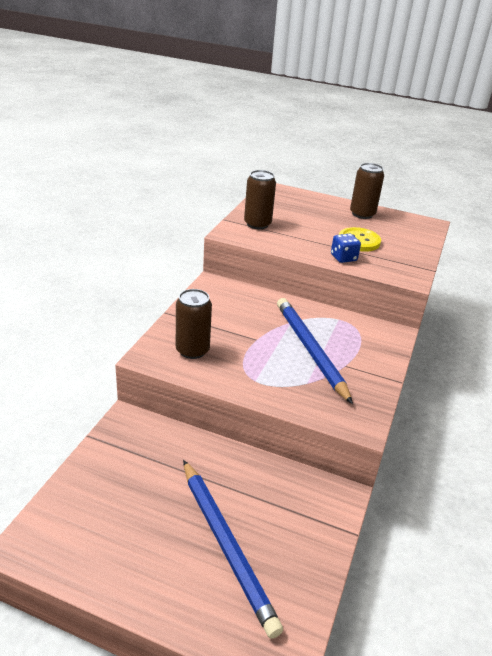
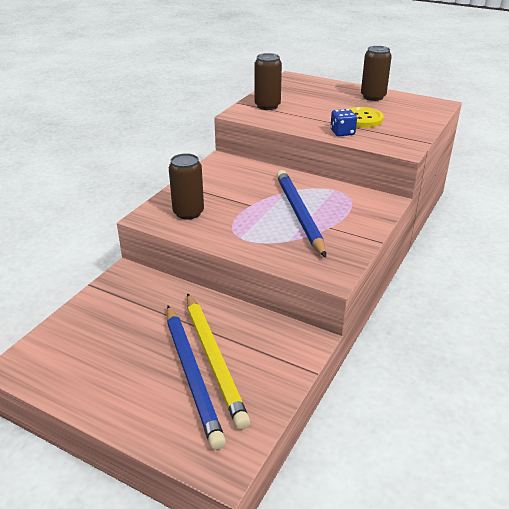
camera: 10 degrees right, 0 degrees up
none -> yellow pencil [187,293,250,430]

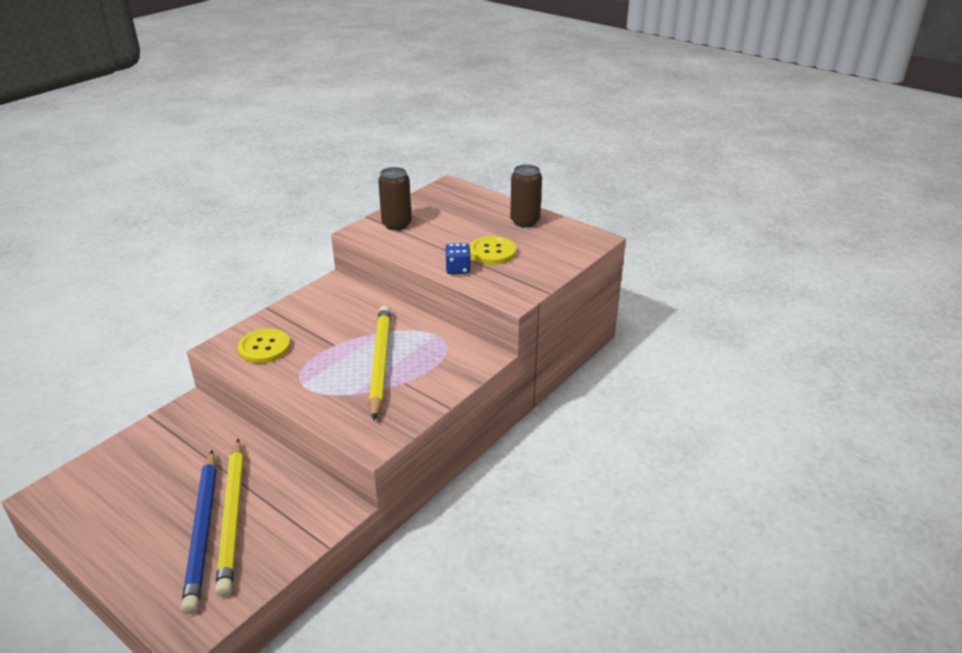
camera: 10 degrees right, 0 degrees up
brown can [169,153,204,220] -> yellow button [238,328,290,363]
blue pencil [276,170,326,258] -> yellow pencil [369,305,391,420]

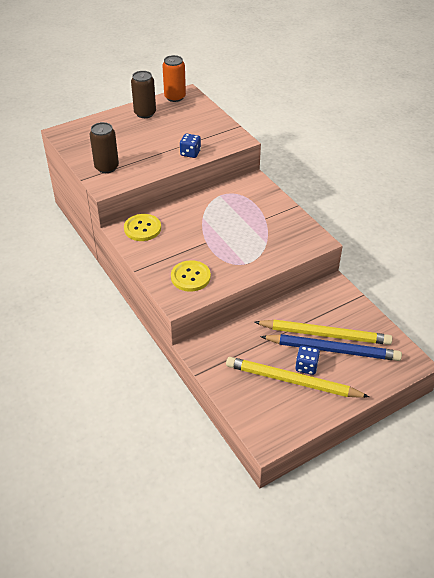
camera: 70 degrees left, 10 degrees up
yellow pencil [369,305,391,420] -> yellow pencil moved to [226,357,369,398]
yellow button [470,236,516,264] -> yellow button moved to [124,214,161,241]
none -> orange can [162,55,186,102]
none -> blue dice [295,345,320,375]

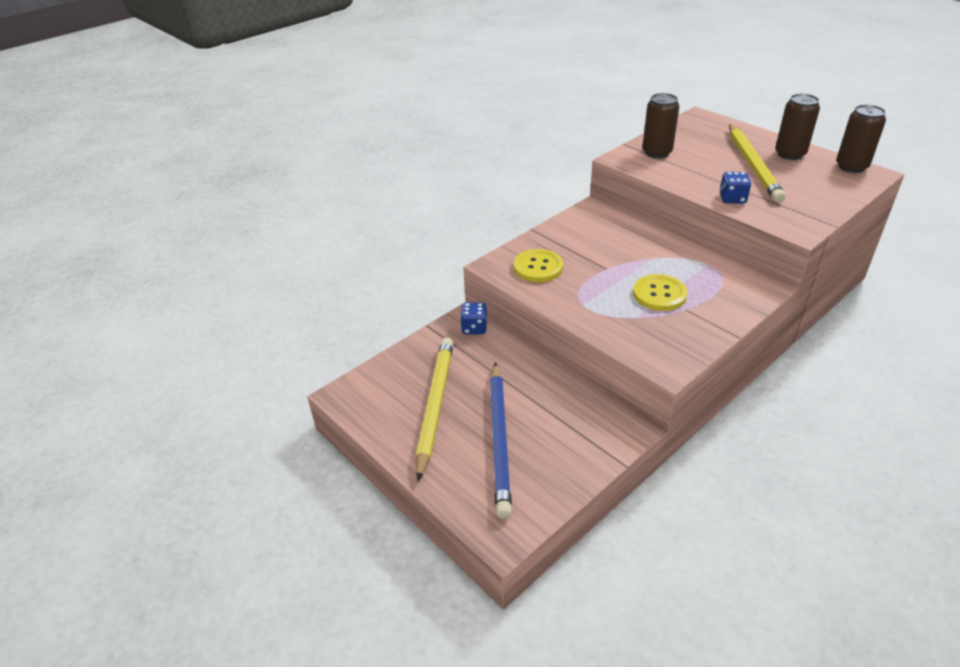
camera: 80 degrees right, 5 degrees down
yellow button [124,214,161,241] -> yellow button moved to [633,274,687,311]
orange can [162,55,186,102] -> brown can [836,104,886,173]
yellow pencil [254,320,392,345] -> yellow pencil moved to [729,124,786,203]
blue dice [295,345,320,375] -> blue dice moved to [460,303,487,334]

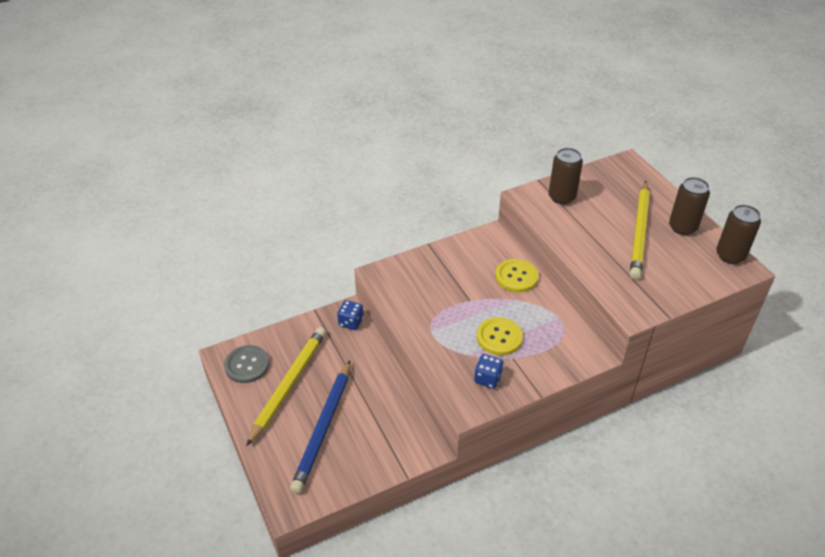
camera: 15 degrees right, 5 degrees up
yellow button [513,249,563,282] -> yellow button moved to [495,259,539,293]
blue dice [719,172,751,204] -> blue dice moved to [474,354,503,389]
none -> grey button [224,345,269,383]

